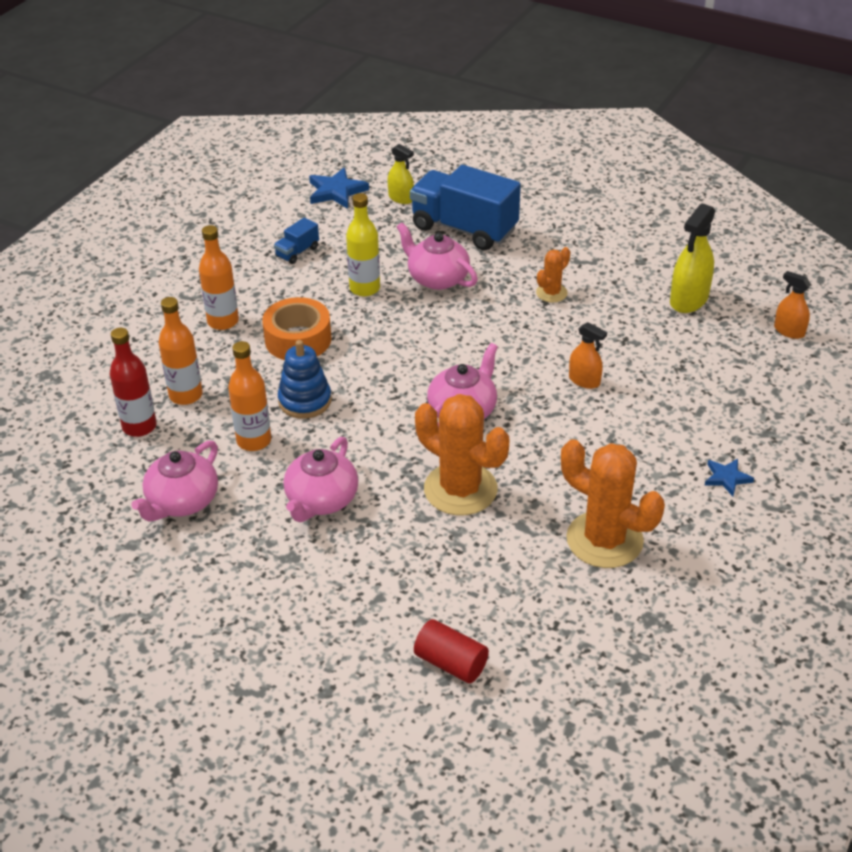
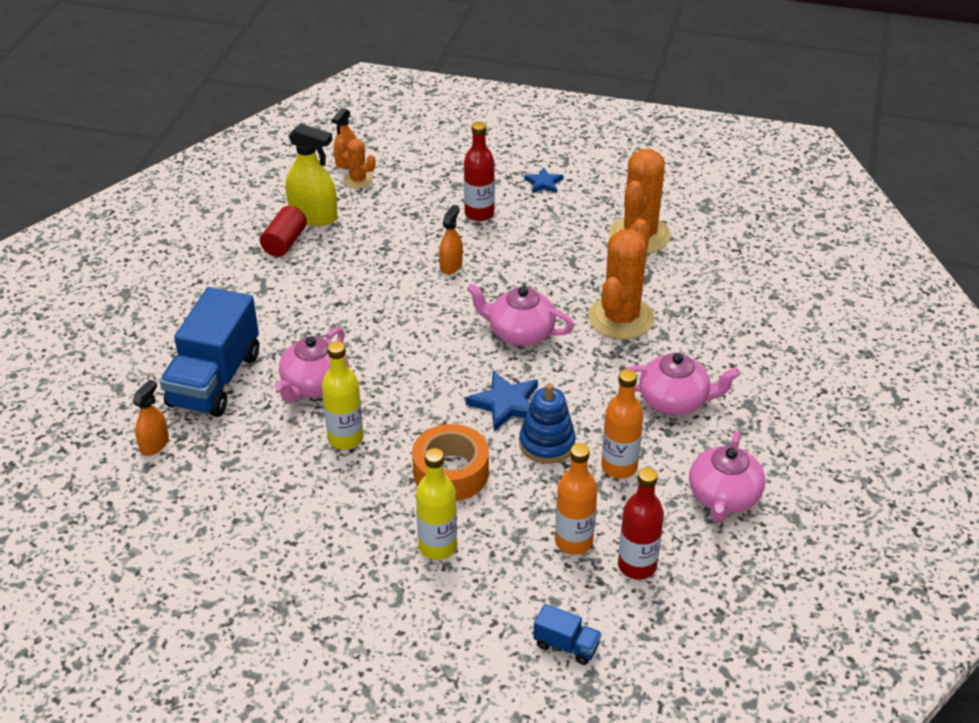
camera: 105 degrees left, 0 degrees up
pink teapot [131,441,218,521] -> pink teapot turned 90 degrees clockwise [689,431,765,523]
orange bottle [199,225,239,330] -> yellow bottle [416,448,457,560]
blue truck [274,217,319,264] -> blue truck moved to [533,604,602,665]
blue star [309,167,369,209] -> blue star moved to [466,371,538,432]
yellow spray bottle [388,144,414,204] -> orange spray bottle [132,380,169,456]
red cylinder [414,619,489,683] -> red cylinder moved to [260,206,307,257]
orange cactus [536,247,570,302] -> orange cactus moved to [337,139,376,189]
none -> red bottle [464,121,495,221]

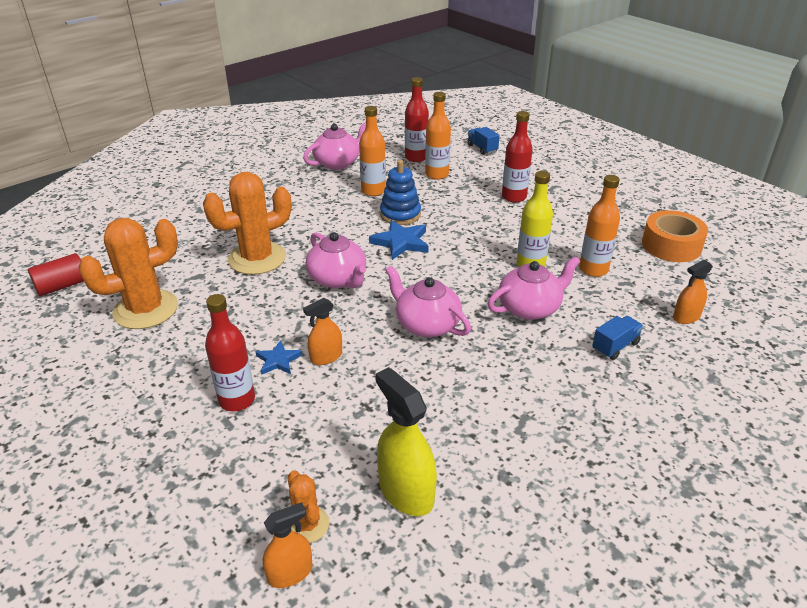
camera: 145 degrees left, 5 degrees down
blue truck [160,287,259,417] -> blue truck [592,316,644,360], size x0.44
red cylinder [260,206,307,257] -> red cylinder moved to [28,253,84,296]
orange tape [412,424,489,501] -> orange tape moved to [642,210,708,262]
yellow bottle [416,448,457,560] -> red bottle [502,111,533,202]
blue star [524,167,564,193] -> blue star moved to [256,340,302,375]
pink teapot [626,353,740,415] -> pink teapot moved to [385,266,471,337]
none -> orange bottle [579,175,620,277]

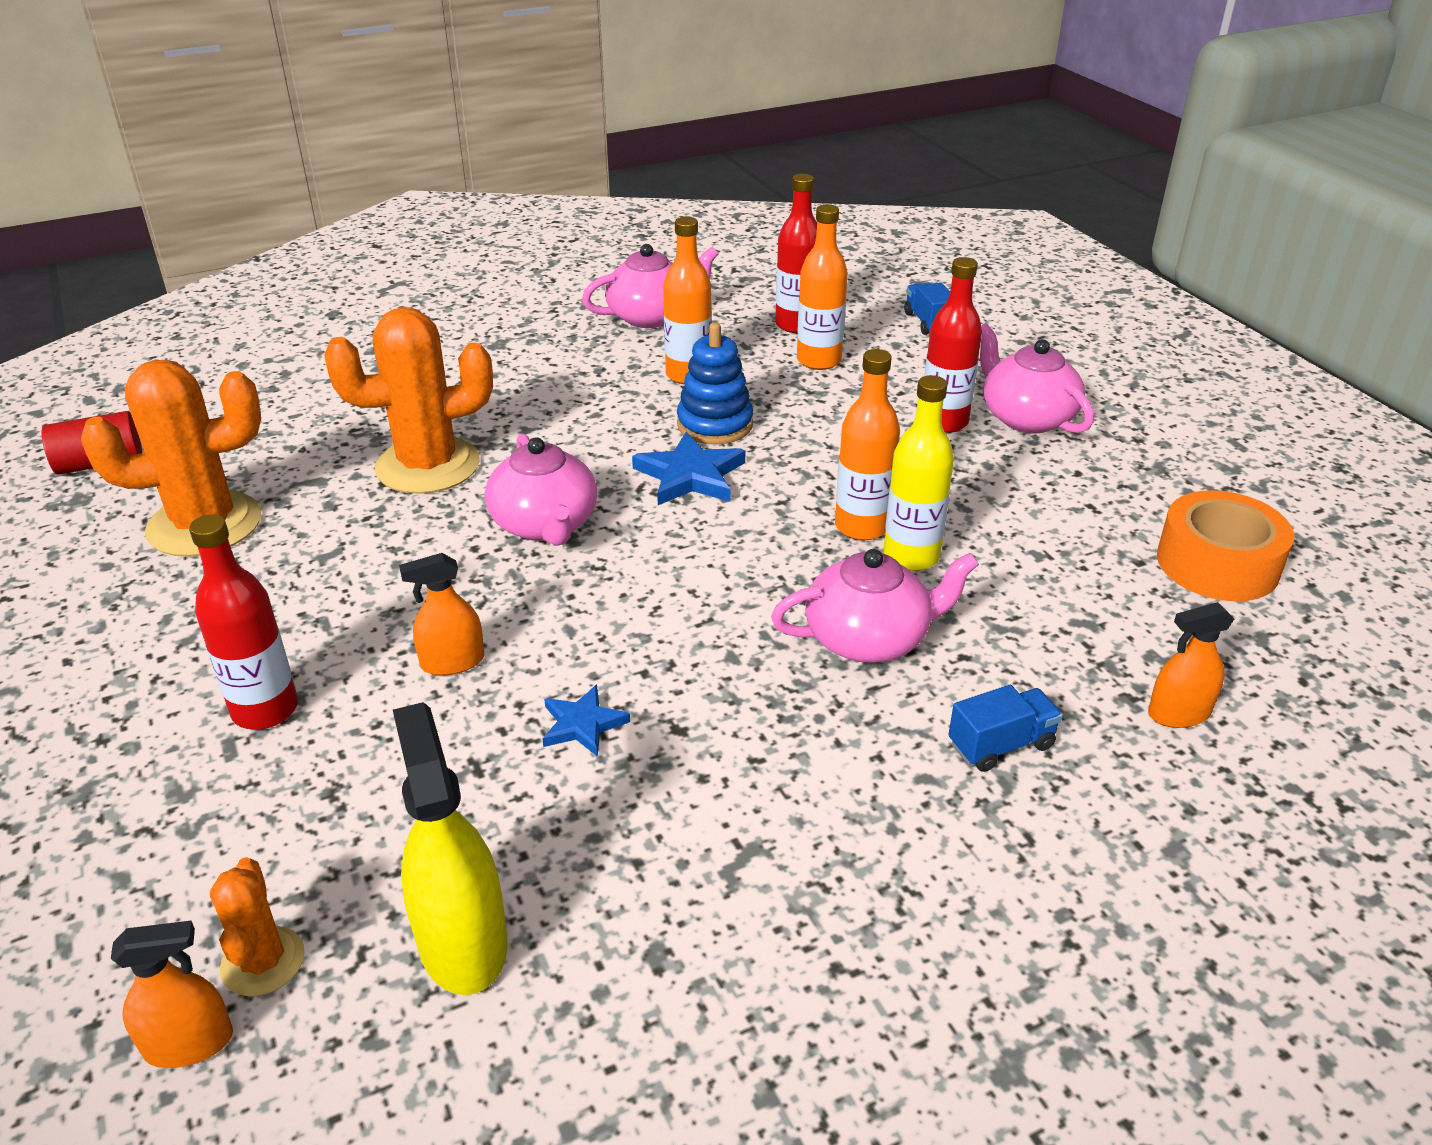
camera: 15 degrees right, 0 degrees up
blue star [256,340,302,375] -> blue star moved to [542,685,630,757]
pink teapot [385,266,471,337] -> pink teapot moved to [980,323,1094,433]
orange bottle [579,175,620,277] -> orange bottle moved to [835,349,900,540]

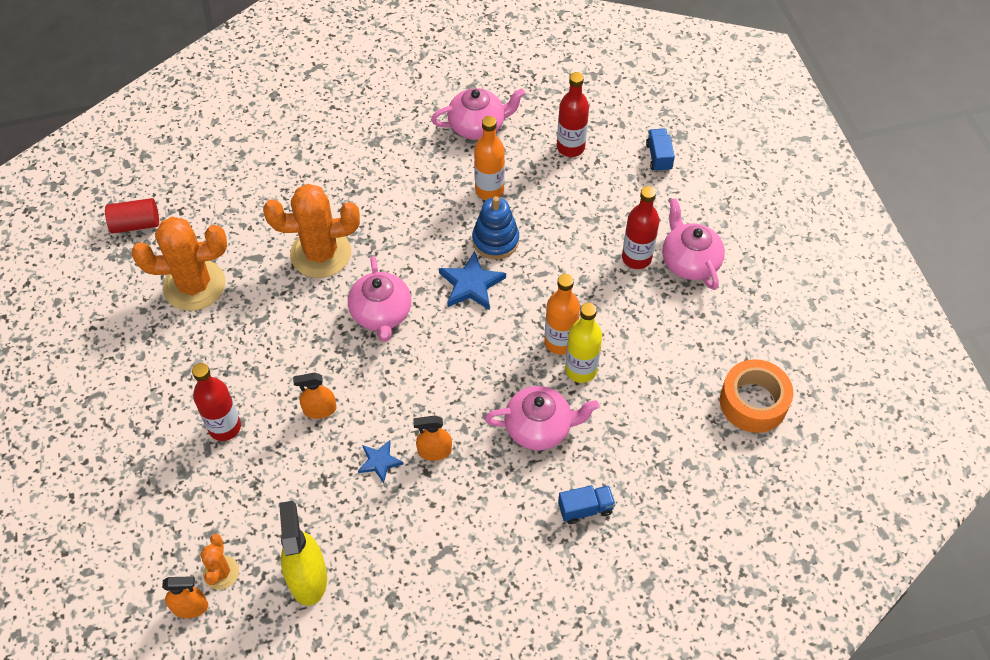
camera: 10 degrees right, 20 degrees up
orange bottle [797,204,848,370] -> none
orange spray bottle [1148,602,1234,728] -> orange spray bottle moved to [413,415,452,461]

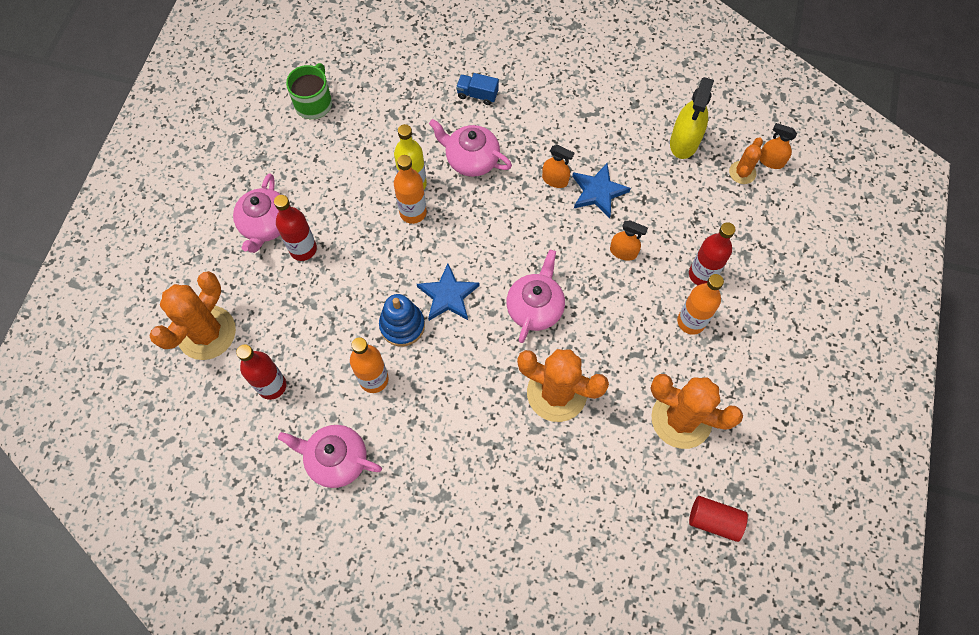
camera: 150 degrees left, 10 degrees up
blue star [358,440,404,483] -> blue star [572,163,631,218], size x1.63
blue truck [646,129,675,172] -> orange cactus [149,271,236,360]
orange tape [720,359,793,433] -> green mug [286,63,332,119]
none -> orange bottle [677,274,724,335]

